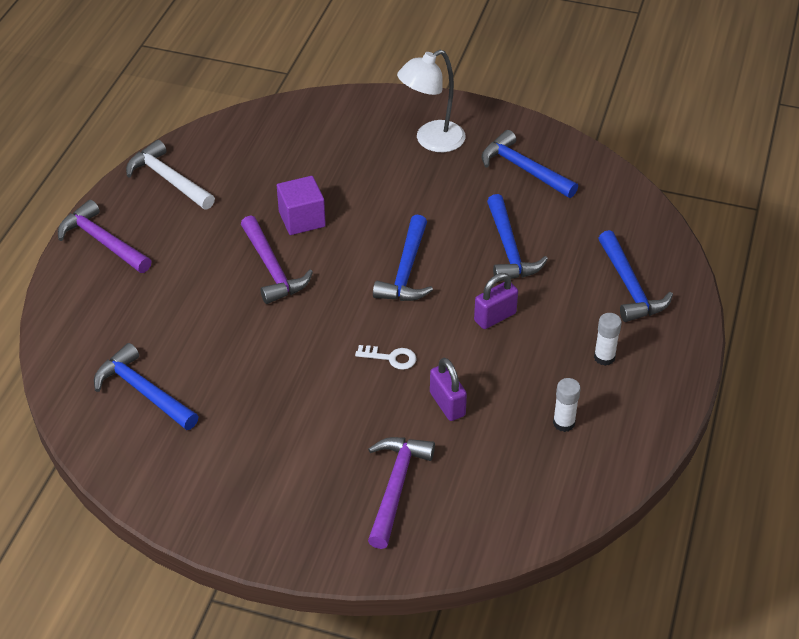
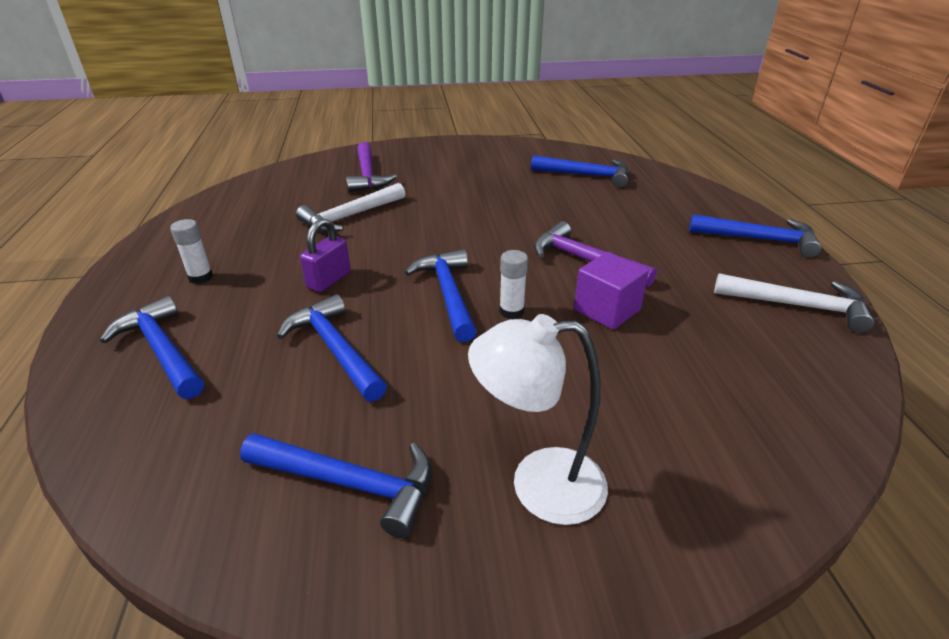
camera: 155 degrees right, 10 degrees down
purple hammer [58,200,151,273] -> blue hammer [689,214,821,258]
white key [355,345,416,370] -> none
white lamp [397,50,466,152] -> white lamp turned 120 degrees counterclockwise [468,314,608,525]
purple padlock [430,358,467,421] -> white hammer [296,183,405,233]
white glue stick [553,378,581,432] -> white glue stick moved to [499,250,528,319]

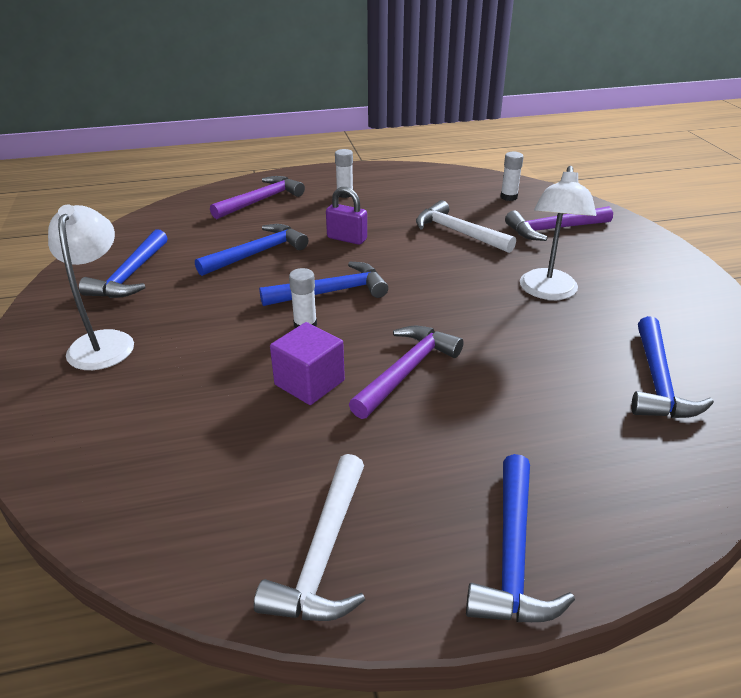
camera: 85 degrees right, 0 degrees up
blue hammer [100,296,204,399] -> purple hammer [210,176,305,219]
none -> white glue stick [500,152,524,201]
none -> white lamp [520,166,596,300]

